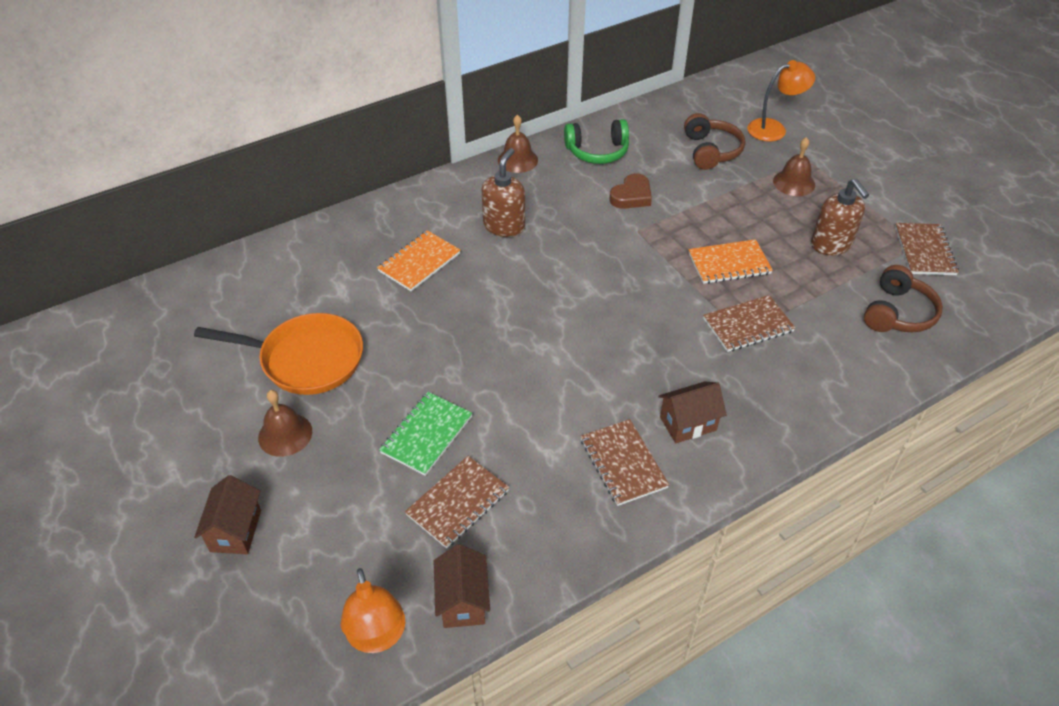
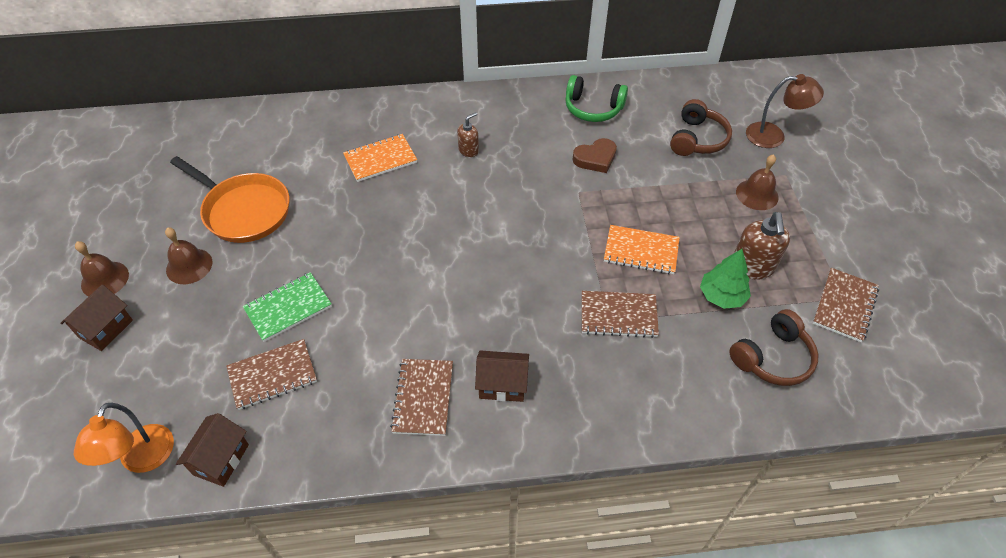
camera: 25 degrees right, 5 degrees up
brown soap dispenser [482,148,525,237] -> brown soap dispenser [457,112,479,157], size x0.58
brown bell [498,115,538,173] -> brown bell moved to [75,241,129,297]
orange lamp [747,60,815,142] -> brown lamp [746,74,824,148]
none -> green tree [700,249,751,309]

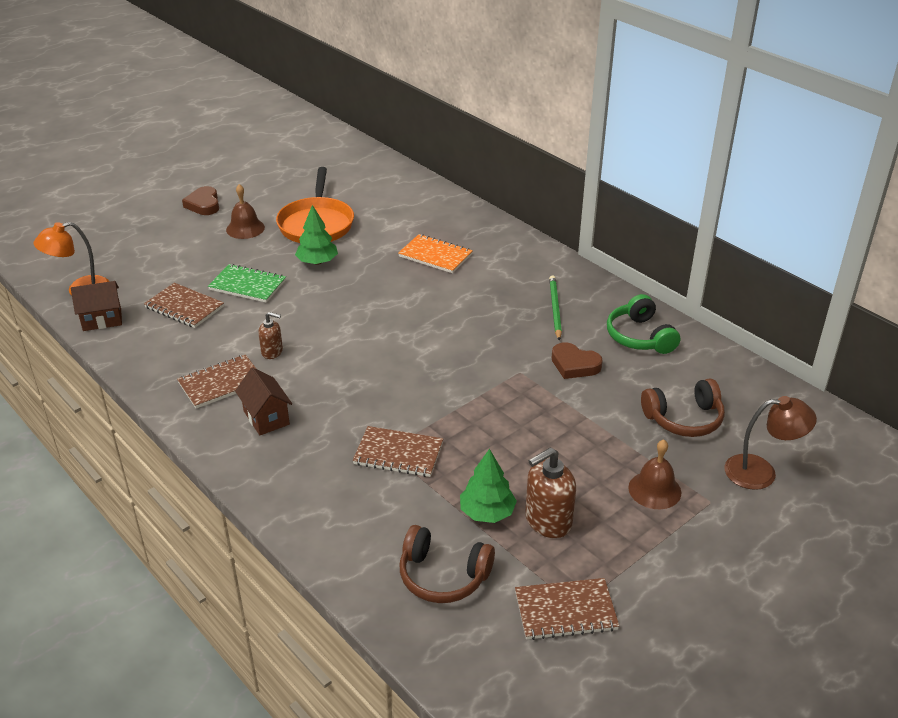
camera: 55 degrees right, 15 degrees down
brown house [60,284,133,351] -> none
brown bell [75,241,129,297] -> brown heart [182,186,219,215]
brown soap dispenser [457,112,479,157] -> brown soap dispenser moved to [258,312,283,359]
brown notebook [582,291,659,338] -> brown notebook turned 45 degrees counterclockwise [353,426,443,477]
orange notebook [604,225,680,274] -> none
brown lamp [746,74,824,148] -> brown lamp turned 60 degrees counterclockwise [724,396,817,490]
none -> green tree [295,205,338,265]
none -> green pencil [549,275,562,341]

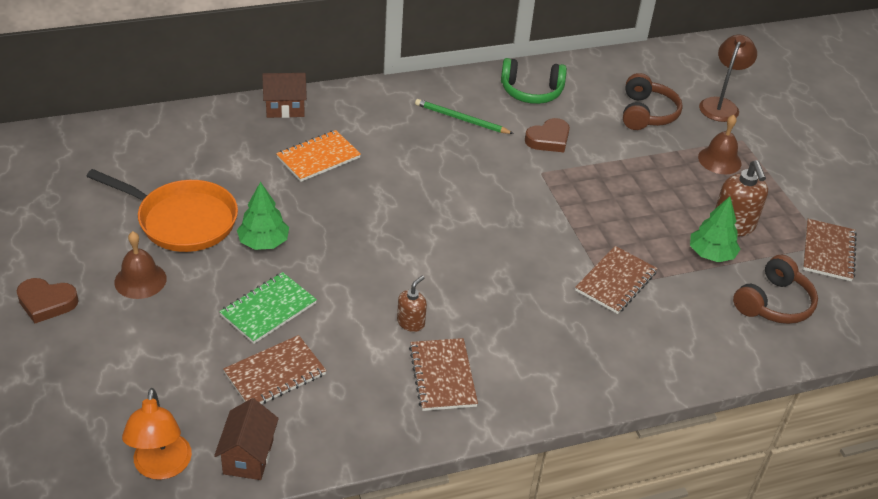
camera: 70 degrees left, 5 degrees up
brown house [235,368,292,435] -> brown house moved to [262,73,307,118]

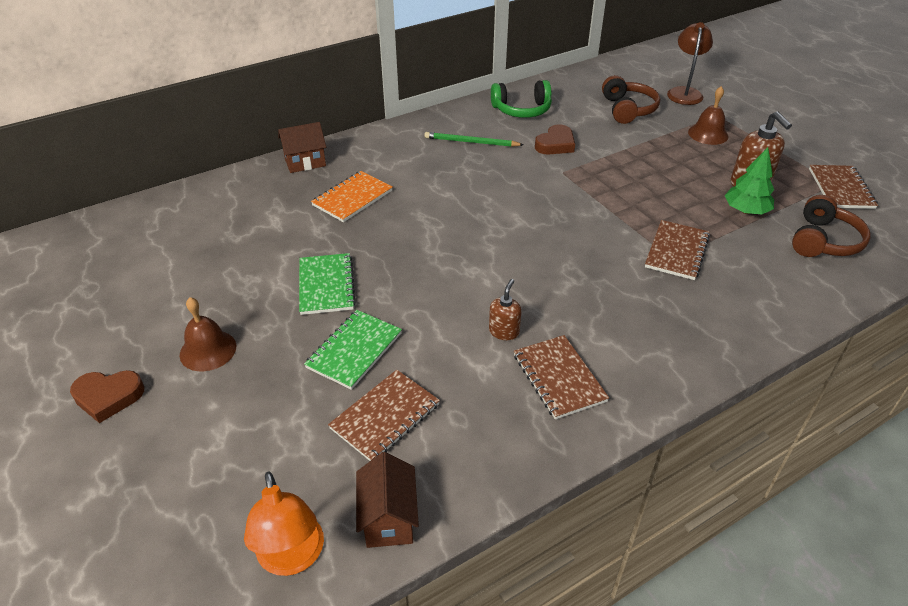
camera: 10 degrees left, 0 degrees up
orange pan [87,169,238,252] -> none
green tree [237,182,289,250] -> green notebook [299,253,356,315]

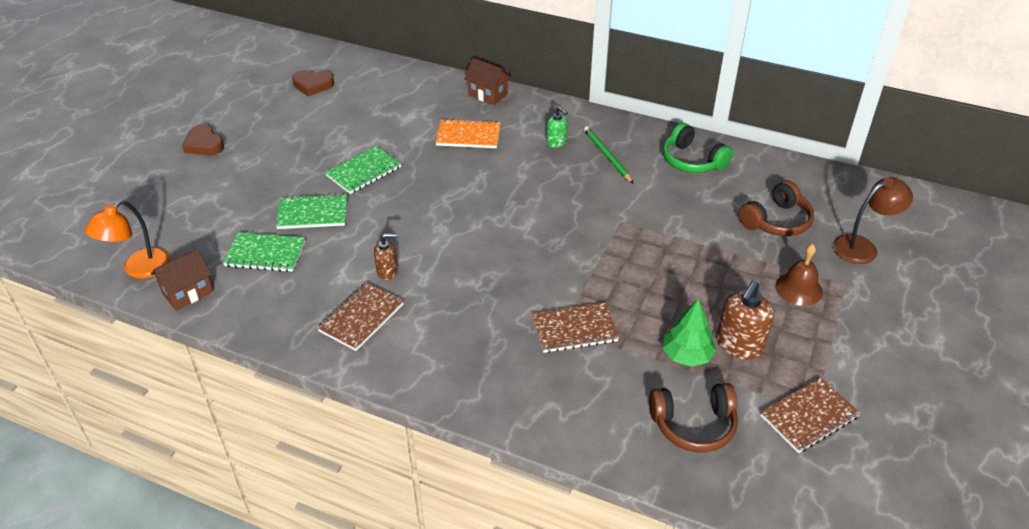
camera: 55 degrees right, 0 degrees up
brown bell [180,297,236,371] -> none
brown notebook [328,370,440,461] -> green notebook [223,232,306,272]
brown heart [535,124,575,155] -> brown heart moved to [292,70,334,96]
none -> green soap dispenser [546,107,568,148]

